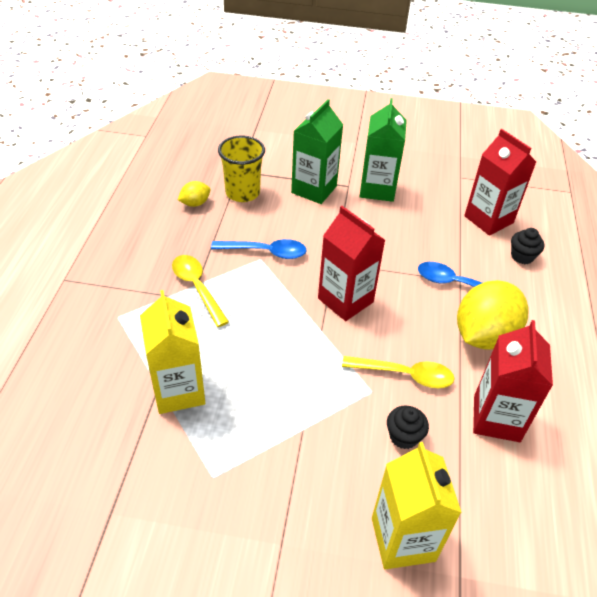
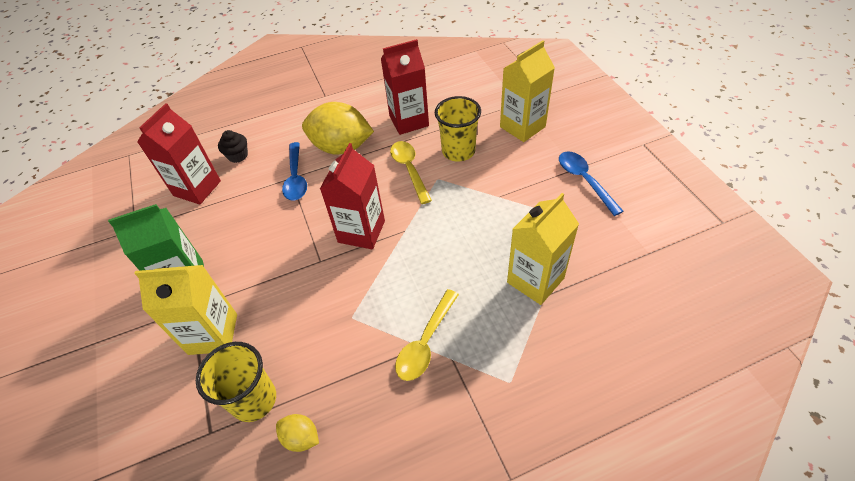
camera: 115 degrees left, 5 degrees up
blue spoon [211,239,307,259] -> blue spoon moved to [559,151,624,216]
green carton [291,99,343,204] -> yellow carton [134,265,237,355]
black cupcake [387,405,429,449] -> yellow cup [435,96,481,161]

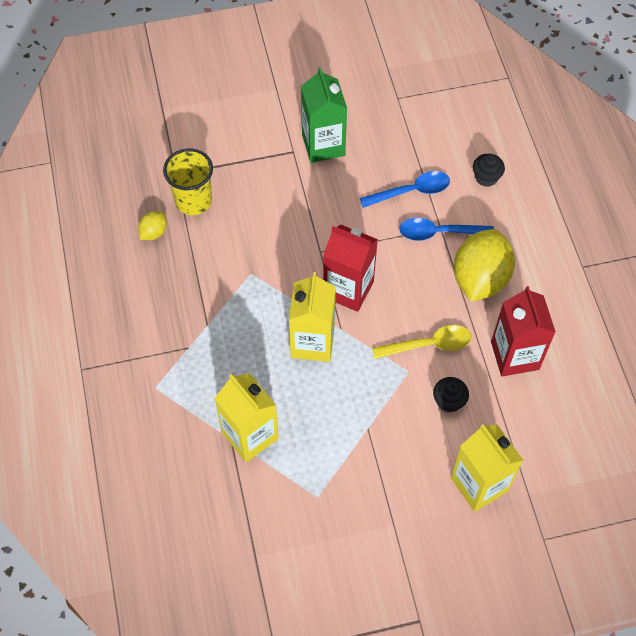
camera: 95 degrees right, 10 degrees up
yellow carton [134,265,237,355] -> yellow carton moved to [289,272,336,362]
red carton [137,103,221,204] -> none
yellow spoon [395,289,459,381] -> none
yellow cup [435,96,481,161] -> black cupcake [433,377,469,413]
blue spoon [559,151,624,216] -> blue spoon moved to [360,171,450,208]

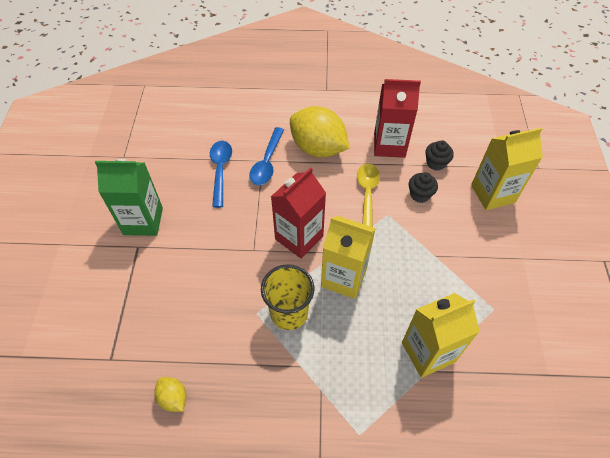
camera: 75 degrees left, 5 degrees down
yellow cup [163,149,213,215] -> yellow cup moved to [261,264,315,330]
black cupcake [473,154,505,187] -> black cupcake moved to [425,140,454,171]

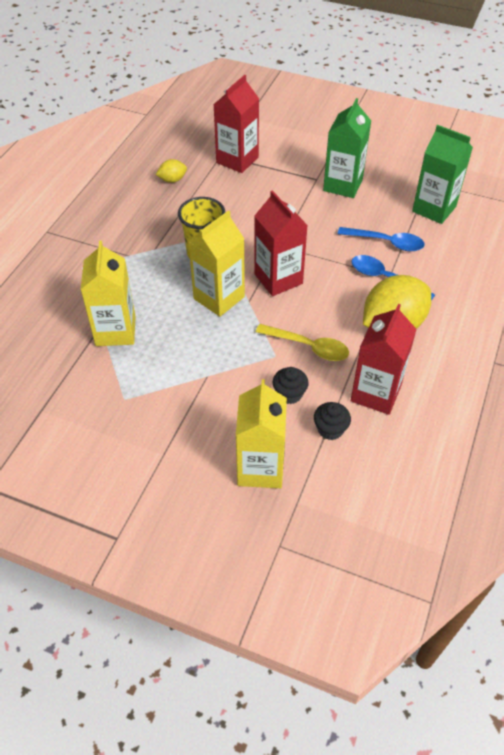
camera: 110 degrees right, 5 degrees down
none -> red carton [213,75,259,173]
none -> green carton [412,125,473,224]

